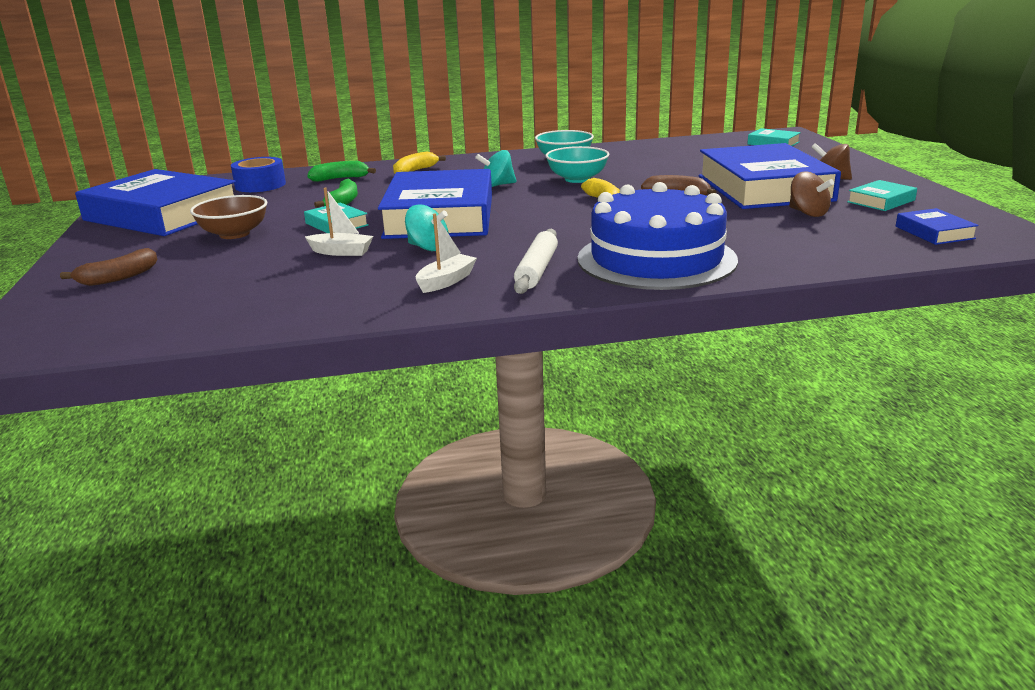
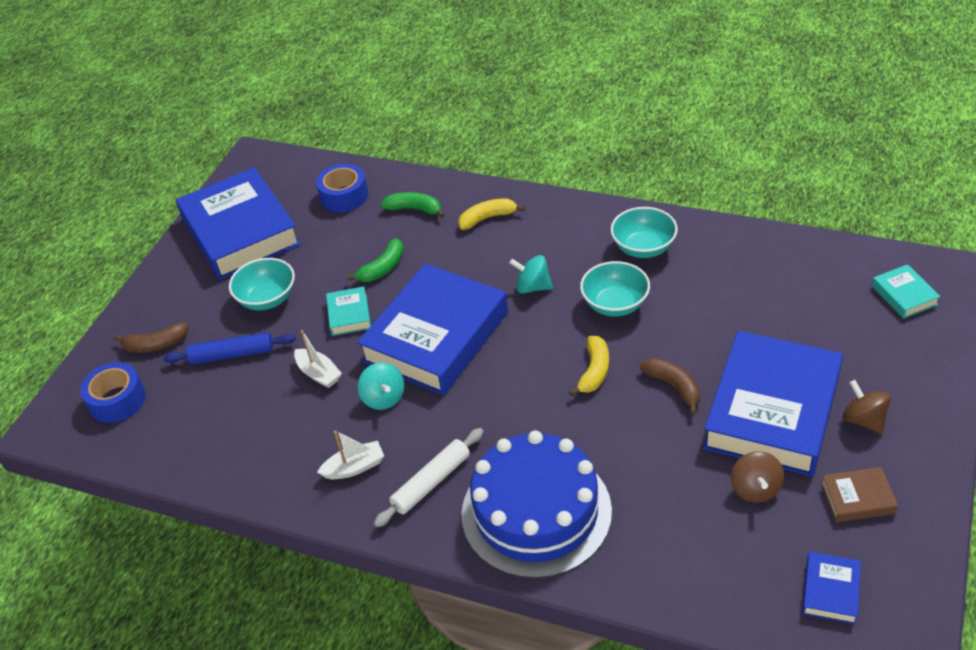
camera: 35 degrees right, 20 degrees up
brown bowl [190,195,267,239] -> turquoise bowl [229,258,295,310]
turquoise book [847,180,917,211] -> brown book [821,467,898,522]
none -> blue tape [80,362,146,423]
none -> blue rolling pin [163,332,296,364]

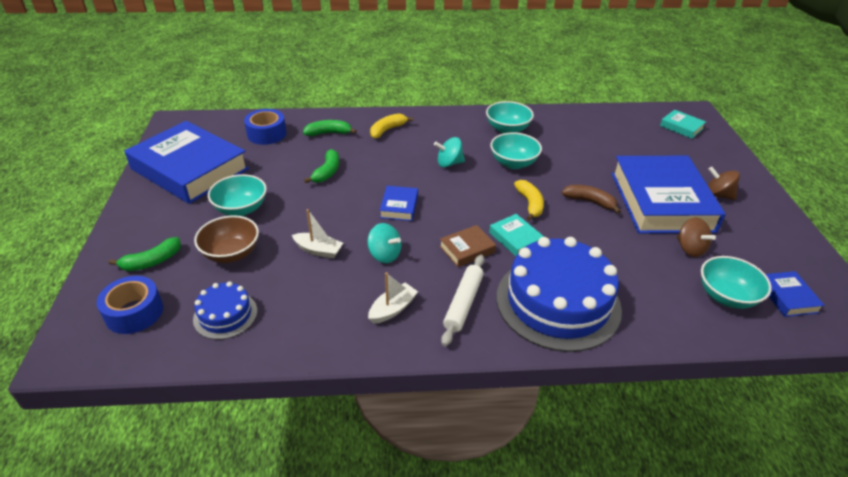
camera: 30 degrees left, 5 degrees down
brown banana [114,323,188,353] -> green banana [109,237,181,271]
blue rolling pin [163,332,296,364] -> brown bowl [194,215,259,263]
turquoise book [326,286,371,336] -> turquoise book moved to [489,214,544,256]
blue book [357,263,508,395] -> blue book [380,186,418,221], size x0.41
brown book [821,467,898,522] -> brown book moved to [440,225,496,267]
none -> blue cake [193,281,257,340]
none -> turquoise bowl [701,256,772,309]

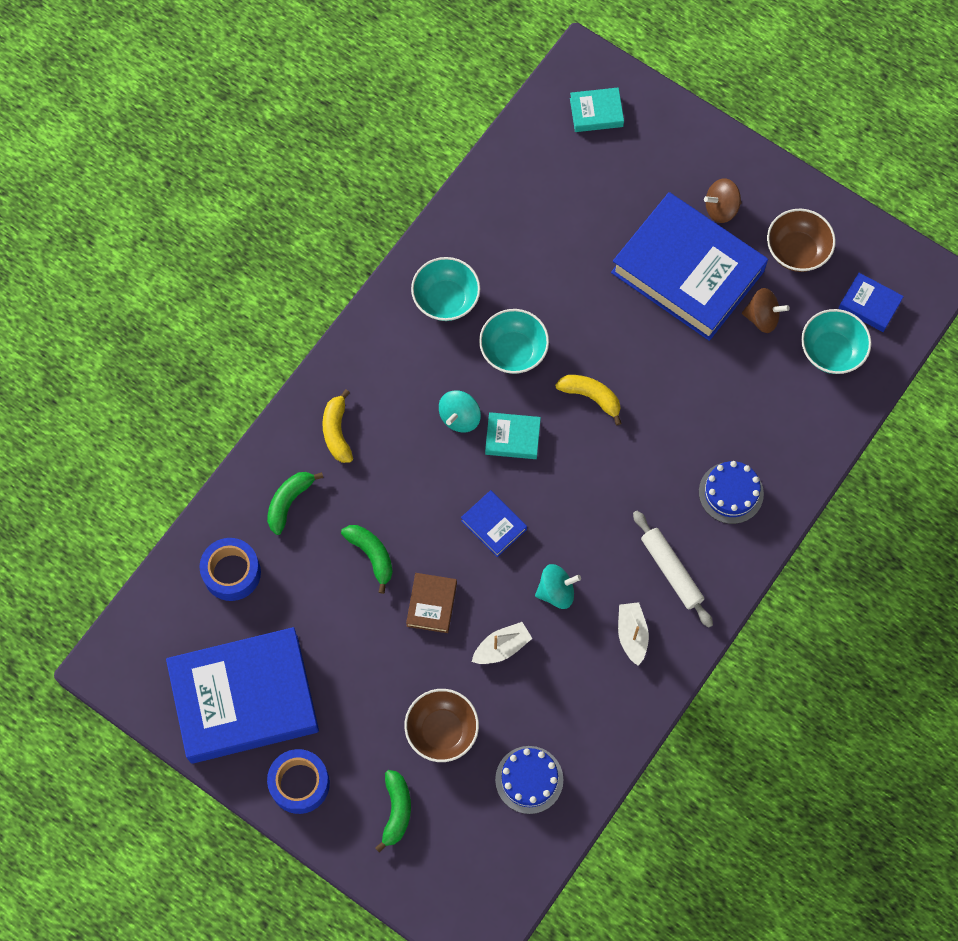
camera: 50 degrees left, 30 degrees up
blue tape [97,276,163,334] -> blue tape moved to [267,749,330,814]
turquoise bowl [208,174,267,216] -> none
brown book [440,225,496,267] -> brown book moved to [406,573,457,633]
turquoise book [489,214,544,256] -> turquoise book moved to [485,412,541,459]
blue cake [496,237,622,352] -> blue cake [699,461,764,524], size x0.49
brown banana [562,185,621,214] -> none
none -> brown bowl [767,209,836,272]

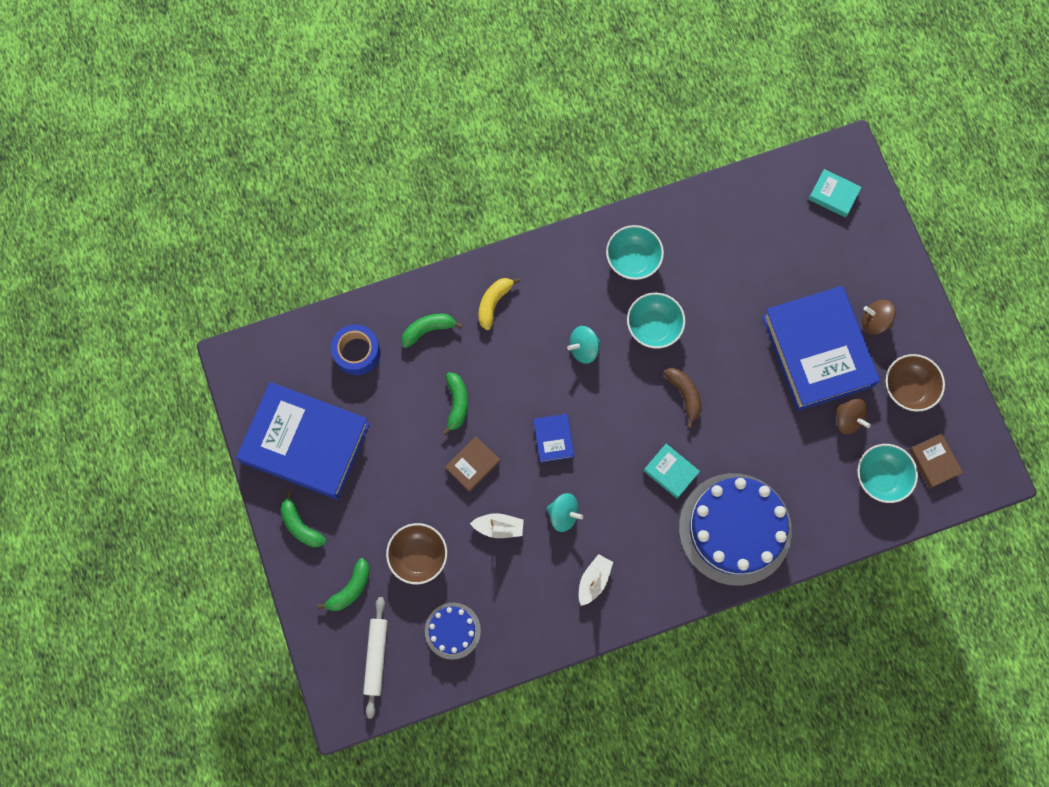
camera: 35 degrees right, 5 degrees up
blue tape [267,749,330,814] -> green banana [281,491,326,547]
turquoise book [485,412,541,459] -> turquoise book moved to [644,444,700,499]
yellow banana [555,375,622,425] -> brown banana [664,368,701,428]
white rolling pin [633,511,713,627] -> white rolling pin moved to [363,597,388,719]
blue cake [699,461,764,524] -> blue cake [679,473,792,586], size x2.05
blue book [839,273,904,332] -> brown book [909,434,963,488]

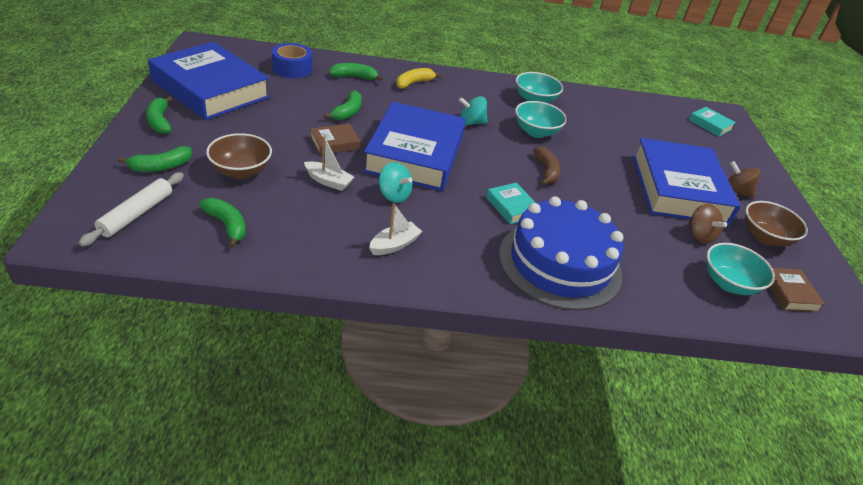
camera: 15 degrees right, 35 degrees down
blue cake [425,603,481,660] -> green banana [199,198,246,248]
blue book [534,414,575,463] -> blue book [363,102,466,191], size x2.41

